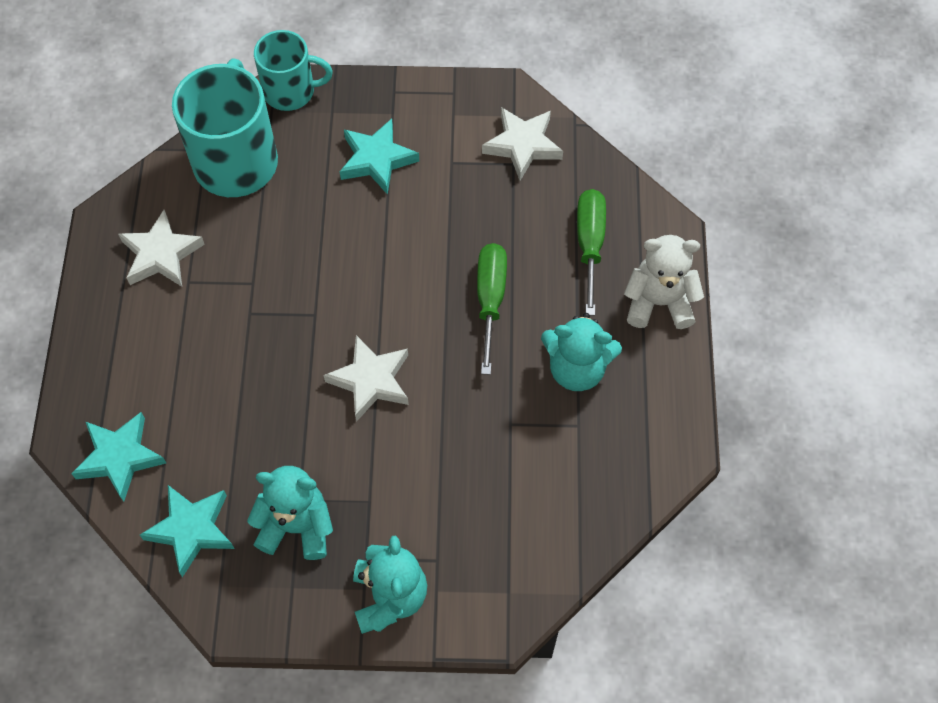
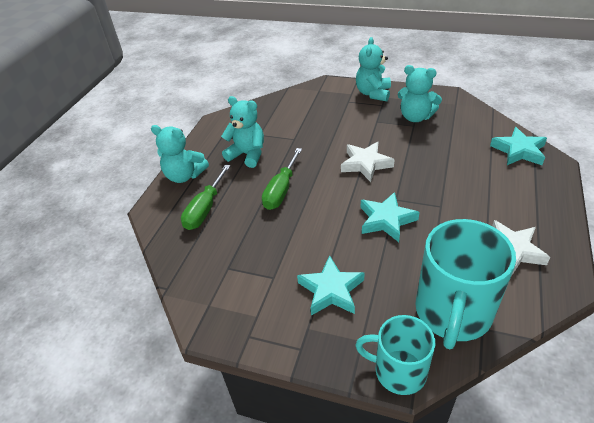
camera: 160 degrees left, 20 degrees down
turquoise star [140,485,235,577] -> turquoise star moved to [361,192,420,242]
white star [482,107,563,180] -> none
white teddy bear [624,235,704,329] -> turquoise teddy bear [151,125,209,183]

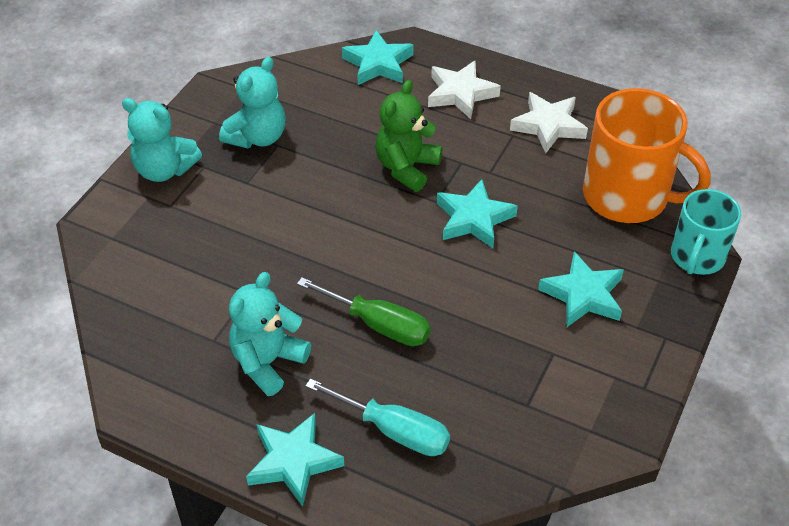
camera: 85 degrees left, 5 degrees up
turquoise teddy bear [151,125,209,183] -> turquoise star [246,413,344,507]
green screwdriver [181,164,230,230] -> turquoise screwdriver [305,378,450,456]
white star [341,142,395,182] -> white star moved to [428,60,501,119]
turquoise mug [415,219,516,349] -> orange mug [583,88,711,223]
none -> green teddy bear [375,80,442,192]

